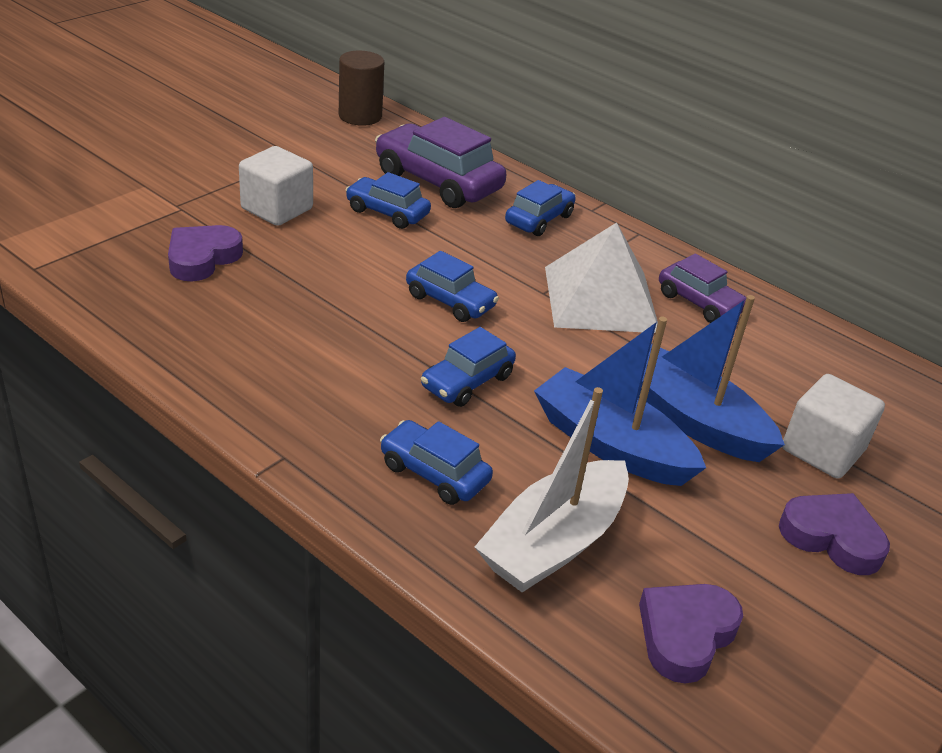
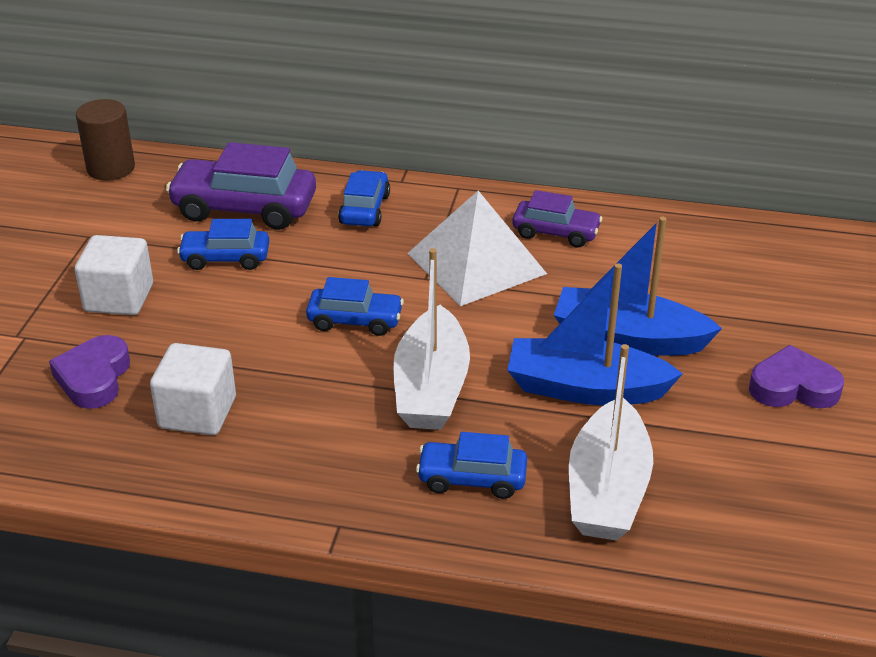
camera: 25 degrees left, 0 degrees up
blue car [421,327,516,407] -> white boat [393,248,470,430]
purple heart [639,584,743,684] -> none
white cube [782,374,885,479] -> white cube moved to [150,343,236,435]

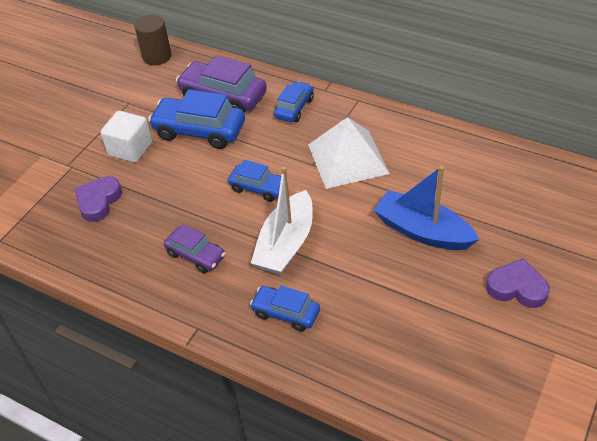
camera: 20 degrees right, 10 degrees up
white cube [150,343,236,435] -> none
blue car [177,219,269,270] -> blue car [148,89,245,149], size x1.69
blue boat [507,263,683,405] -> none
purple car [512,190,602,247] -> purple car moved to [164,224,226,273]
white boat [569,344,653,541] -> none

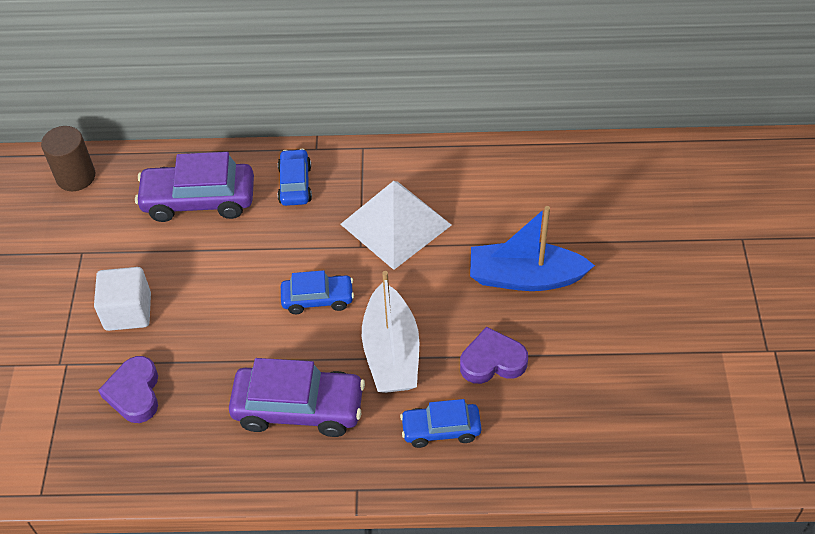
camera: 30 degrees left, 5 degrees up
blue car [148,89,245,149] -> none
purple car [164,224,226,273] -> purple car [229,358,365,437], size x1.69
purple heart [486,258,550,308] -> purple heart moved to [460,326,528,384]

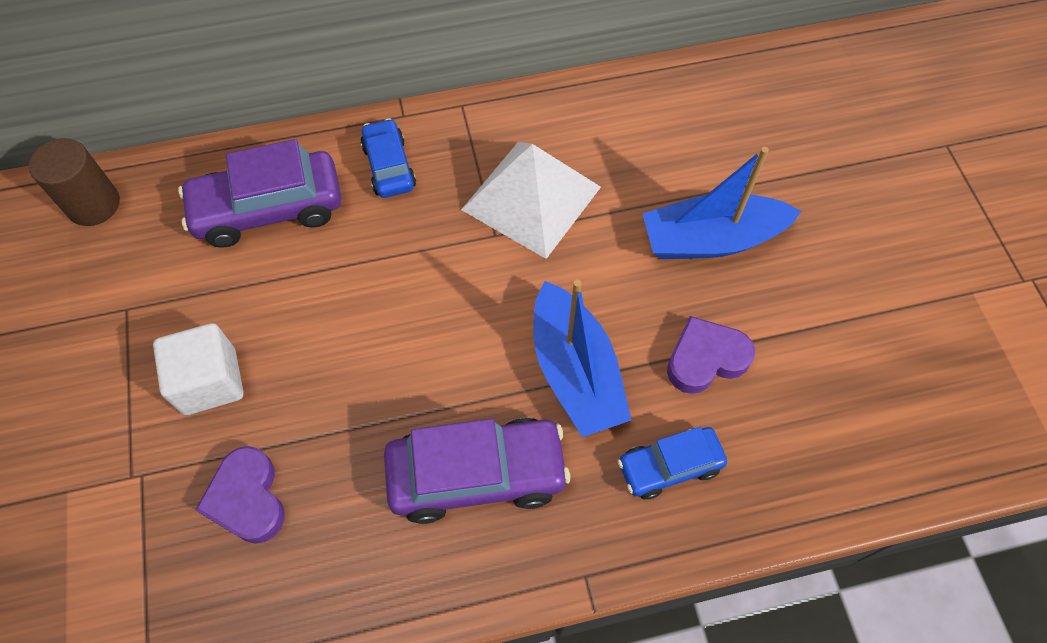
camera: 15 degrees left, 10 degrees up
blue car [281,270,354,314] -> none
white boat [362,271,419,393] -> blue boat [533,280,631,437]

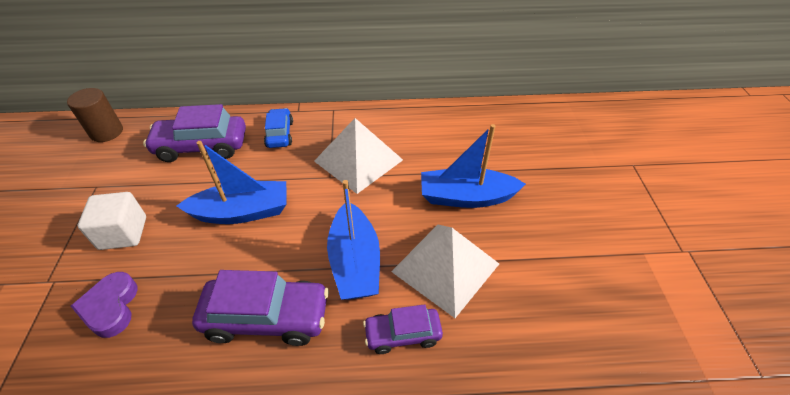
camera: 10 degrees right, 15 degrees down
blue car [618,427,727,499] -> purple car [363,304,443,354]
purple heart [667,316,755,394] -> white pyramid [391,225,499,318]
none -> blue boat [177,141,287,224]

